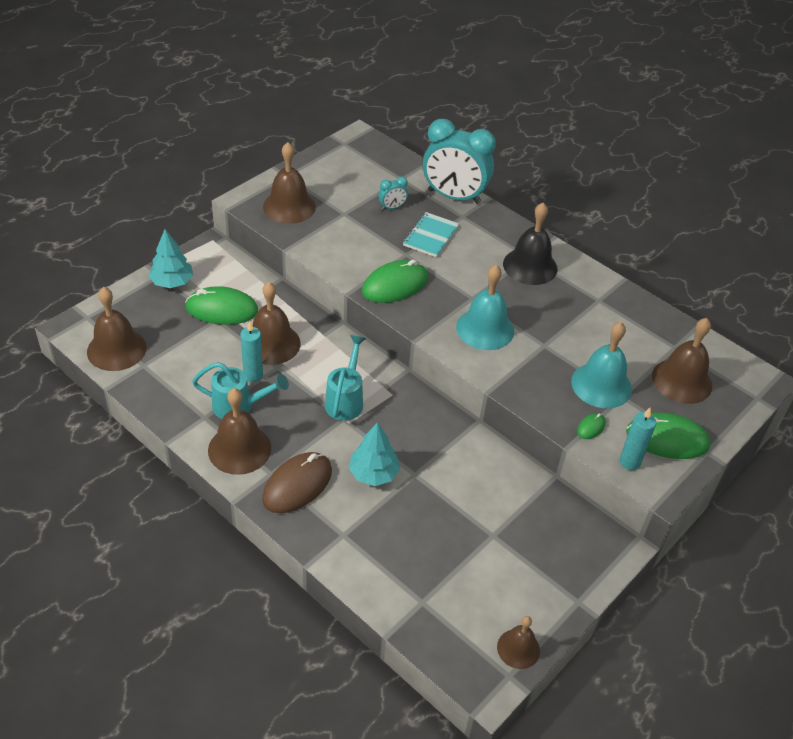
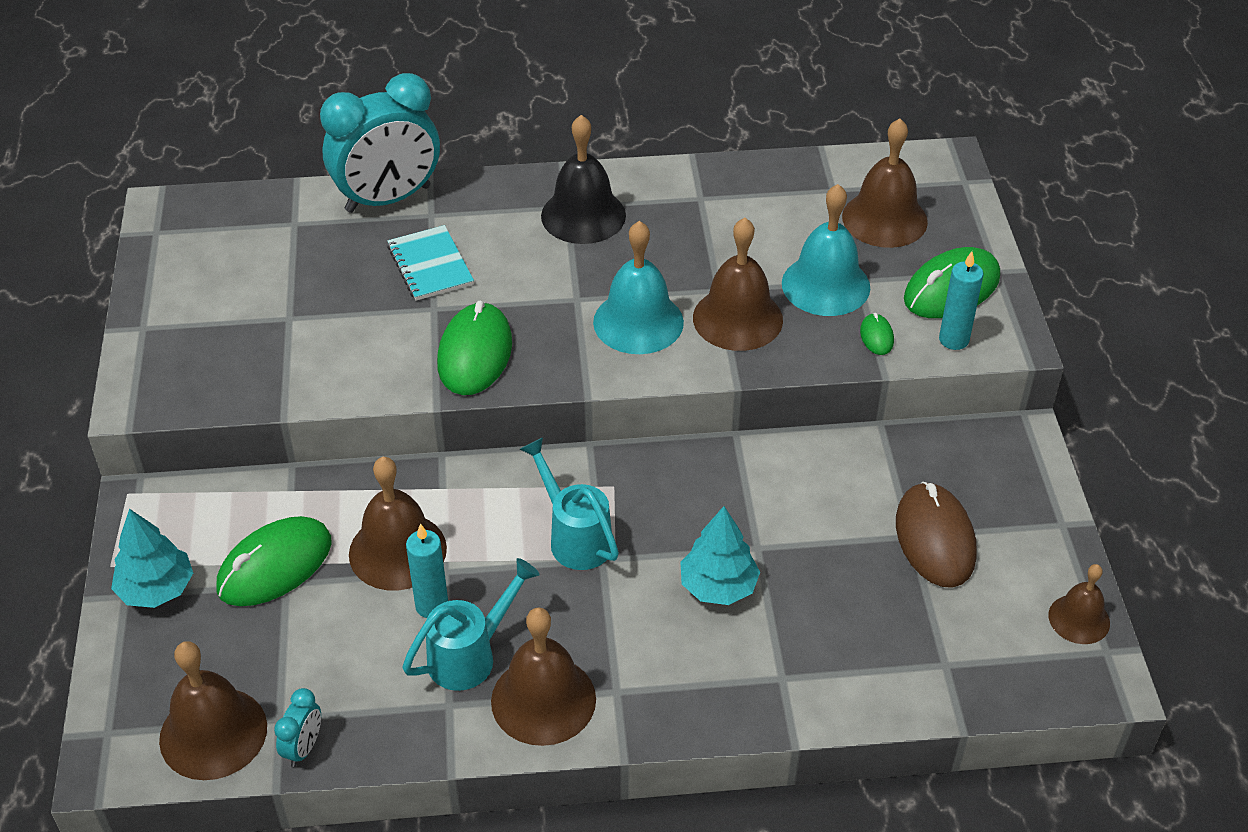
camera: 45 degrees left, 0 degrees up
brown mouse [262,452,332,513] -> brown mouse moved to [896,482,977,588]
brown bell [263,142,316,224] -> brown bell moved to [693,218,783,351]
turquoise clock [378,176,408,210] -> turquoise clock moved to [274,688,321,767]

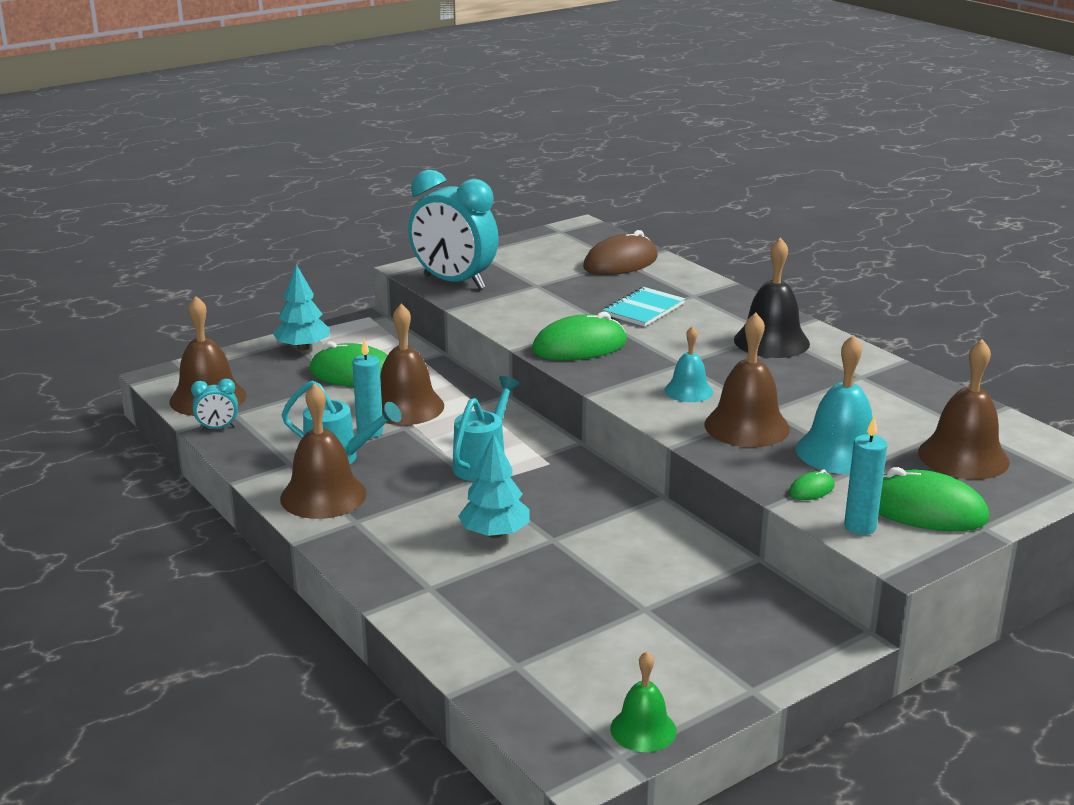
camera: 60 degrees right, 20 degrees down
turquoise clock [320,73,440,213] -> turquoise clock moved to [408,170,499,289]
turquoise bell [593,221,684,354] -> turquoise bell [664,326,713,402], size x0.60
brown mouse [896,482,977,588] -> brown mouse moved to [583,230,658,275]
brown bell [1049,564,1110,644] -> green bell [610,651,677,752]

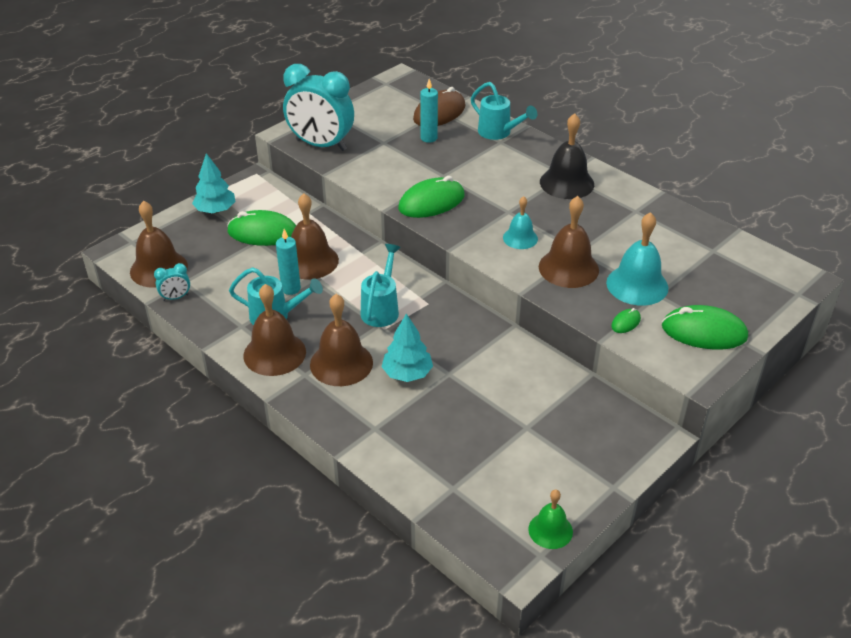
camera: 10 degrees left, 15 degrees up
turquoise notebook [603,287,685,327] -> none
turquoise candle [844,417,887,535] -> turquoise candle moved to [420,79,438,143]
brown bell [918,339,1010,479] -> brown bell moved to [310,294,373,386]
none -> turquoise watering can [471,82,537,140]

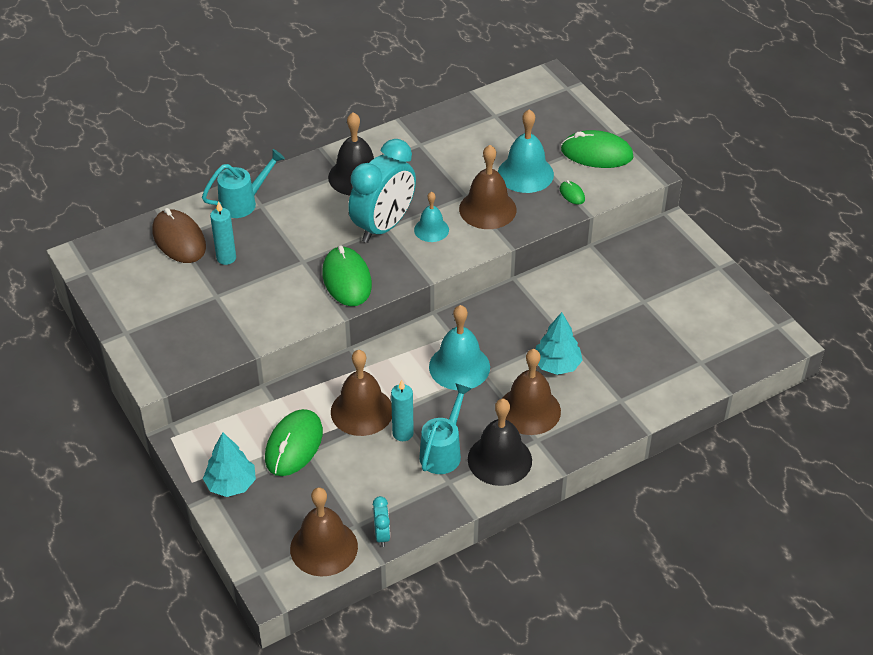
camera: 75 degrees left, 5 degrees up
brown bell [243,284,306,376] -> black bell [468,399,532,486]
turquoise clock [283,64,354,151] -> turquoise clock moved to [348,139,416,243]
turquoise watering can [361,244,401,327] -> turquoise bell [429,305,490,390]
green bell [528,489,573,549] -> none
green mouse [662,305,748,350] -> green mouse turned 75 degrees clockwise [561,130,633,168]

